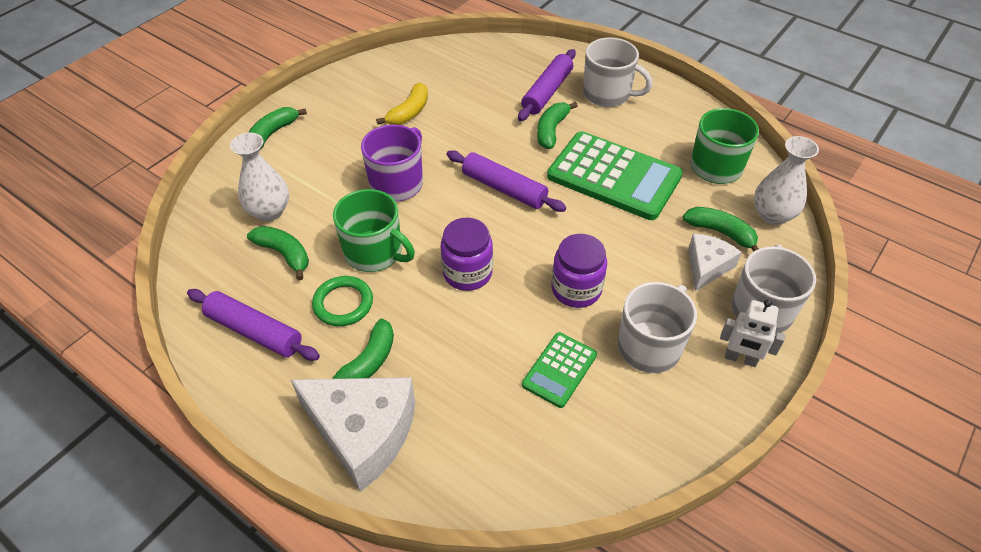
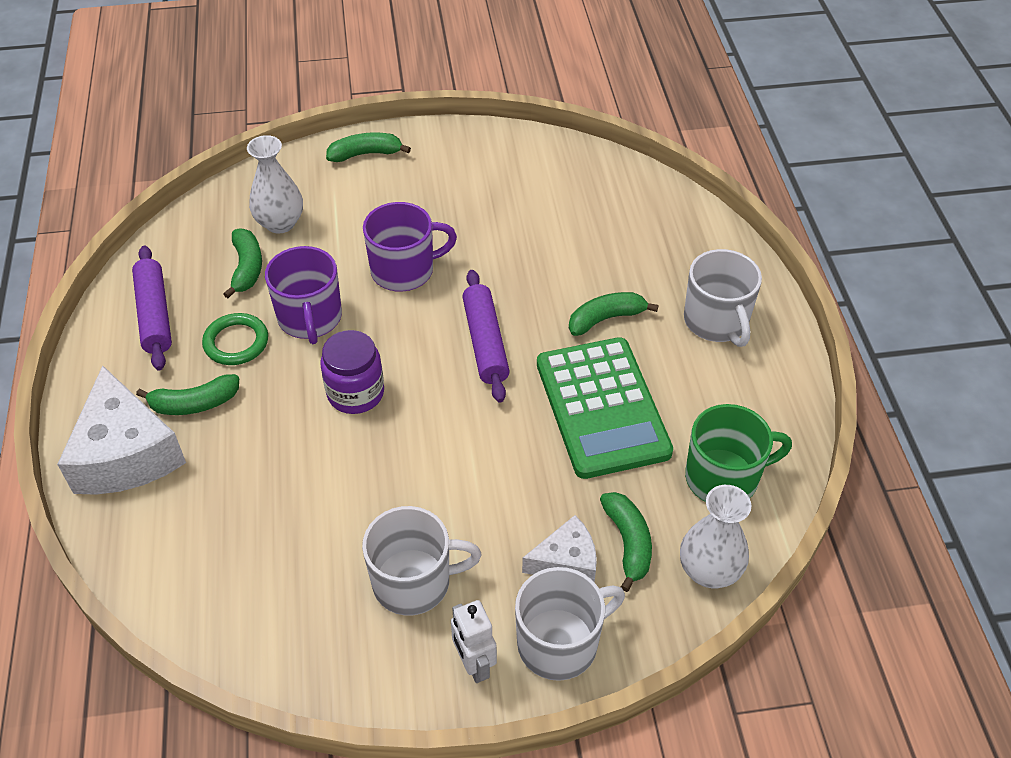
camera: 45 degrees right, 0 degrees up
green mug [333,189,415,272] -> purple mug [265,246,342,344]
yellow banana [376,83,428,125] -> none
purple rolling pin [518,49,576,121] -> none
green calculator [522,332,597,408] -> none
purple jar [551,234,607,308] -> none

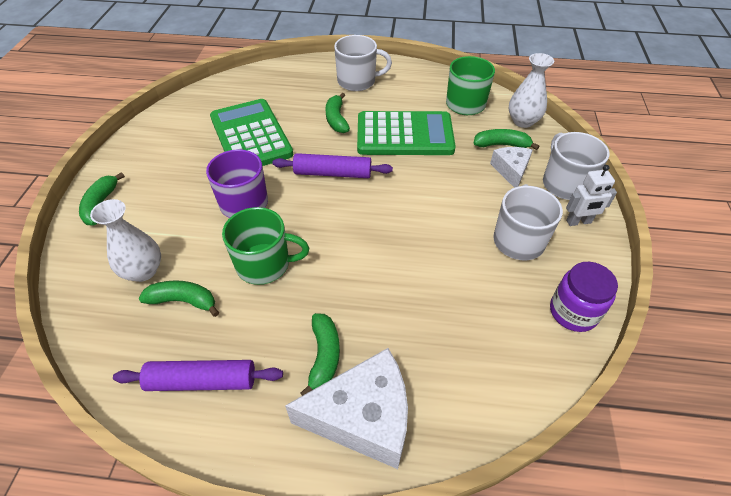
camera: 75 degrees left, 0 degrees up
green ring [202,313,268,365] -> none
purple mug [265,246,342,344] -> green mug [222,207,309,285]
purple jar [321,330,384,414] -> purple jar moved to [550,262,618,332]
none -> green calculator [210,99,293,166]

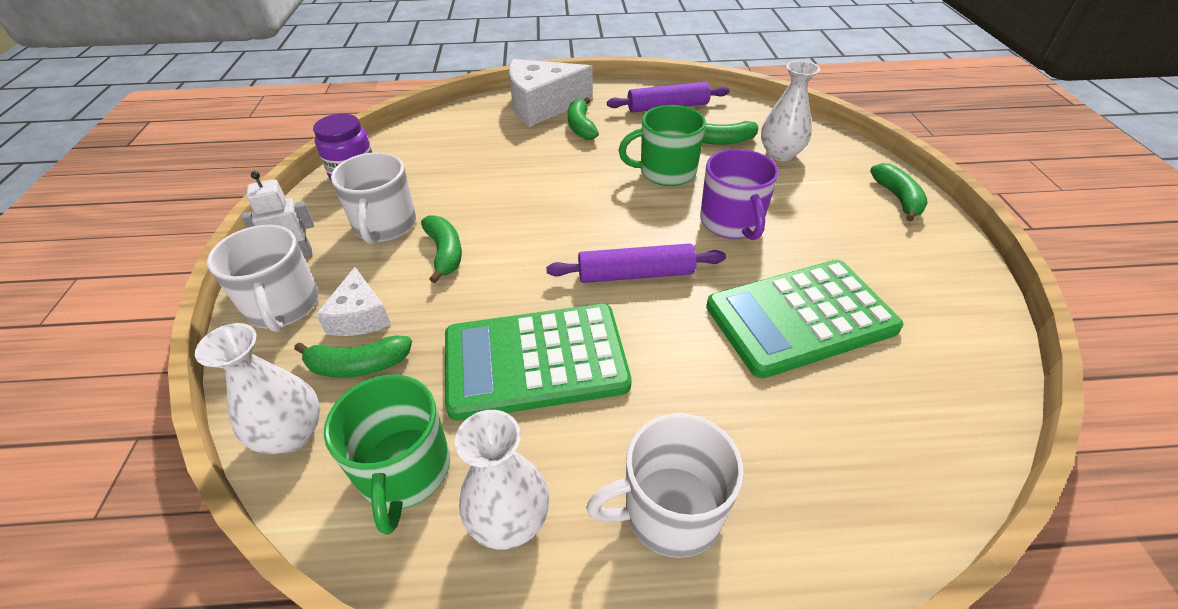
camera: 170 degrees right, 5 degrees down
green calculator [210,99,293,166] -> green calculator turned 105 degrees clockwise [706,260,904,378]
green banana [325,93,350,133] -> green banana moved to [421,215,462,283]
none -> white vase [455,410,549,549]

